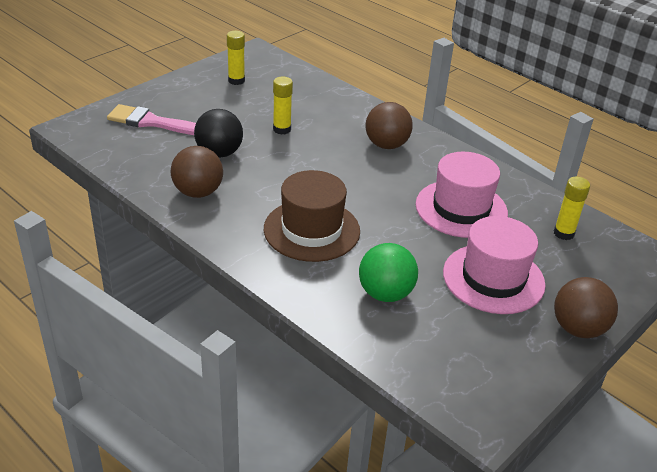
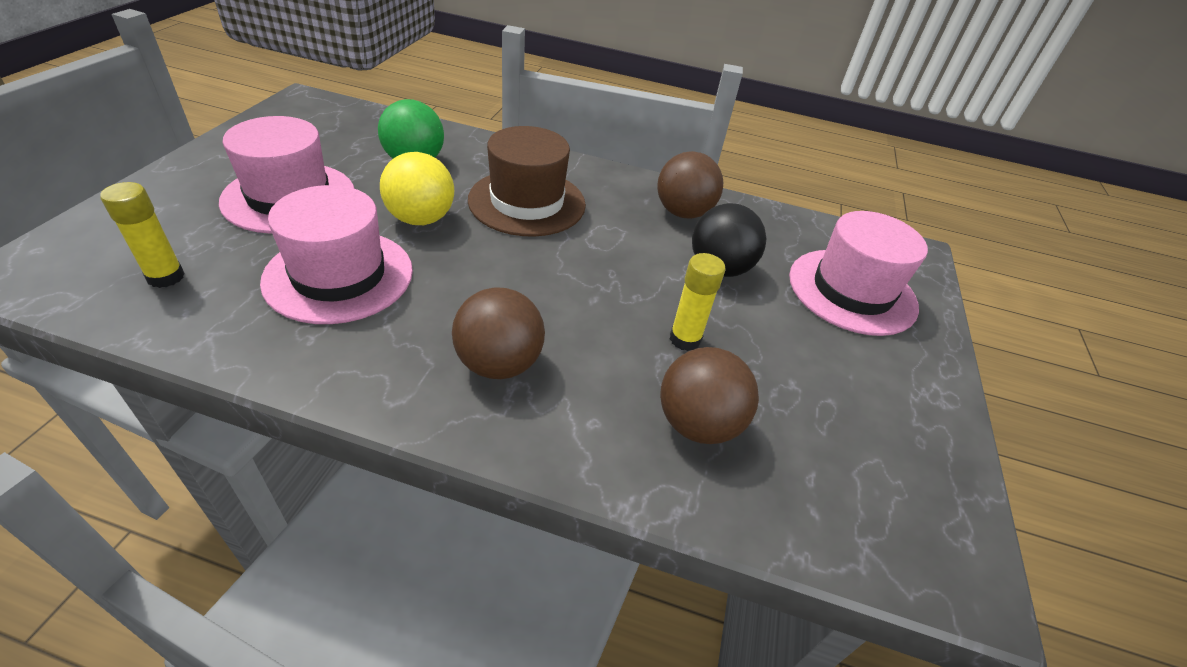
camera: 150 degrees right, 5 degrees up
pink brush [107,104,196,135] -> pink hat [789,211,928,336]
yellow glue stick [227,31,245,85] -> none
brown ball [554,277,618,338] -> brown ball moved to [660,347,759,444]
none -> yellow ball [380,152,454,225]

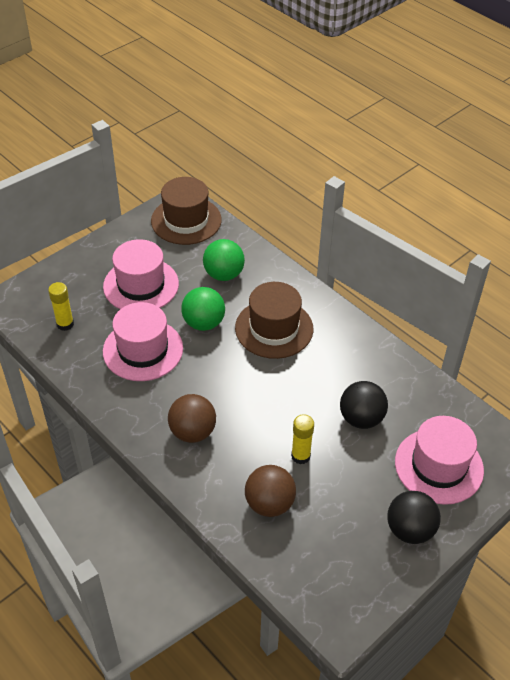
camera: 35 degrees right, 5 degrees up
yellow ball [380,152,454,225] -> green ball [181,287,225,331]
brown ball [657,151,723,219] -> none
none -> brown hat [151,177,222,245]
none -> black ball [387,491,441,544]

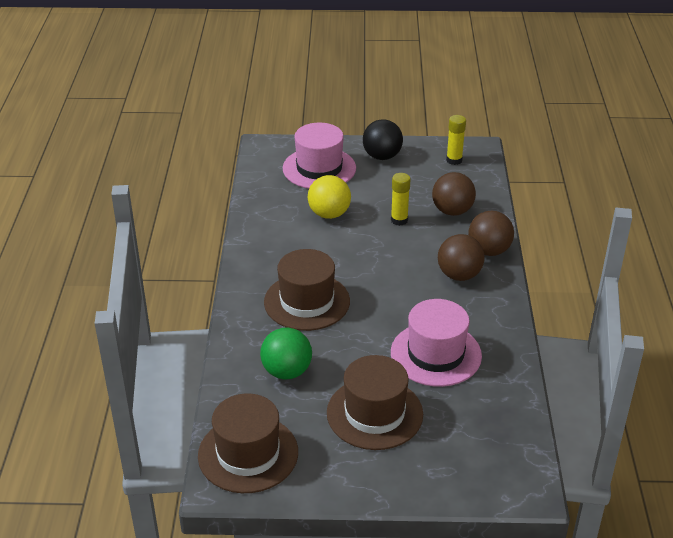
camera: 135 degrees left, 10 degrees down
yellow glue stick [48,282,74,331] -> yellow glue stick moved to [446,115,466,165]
pink hat [103,239,179,309] -> brown hat [327,355,423,450]
green ball [181,287,225,331] -> none
black ball [340,381,388,429] -> yellow ball [308,175,351,219]
none -> brown ball [468,211,514,256]

